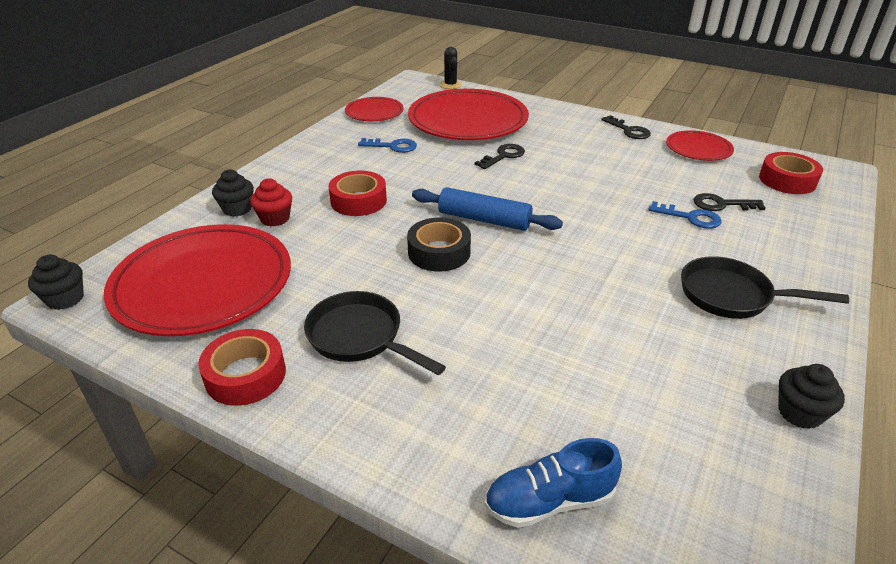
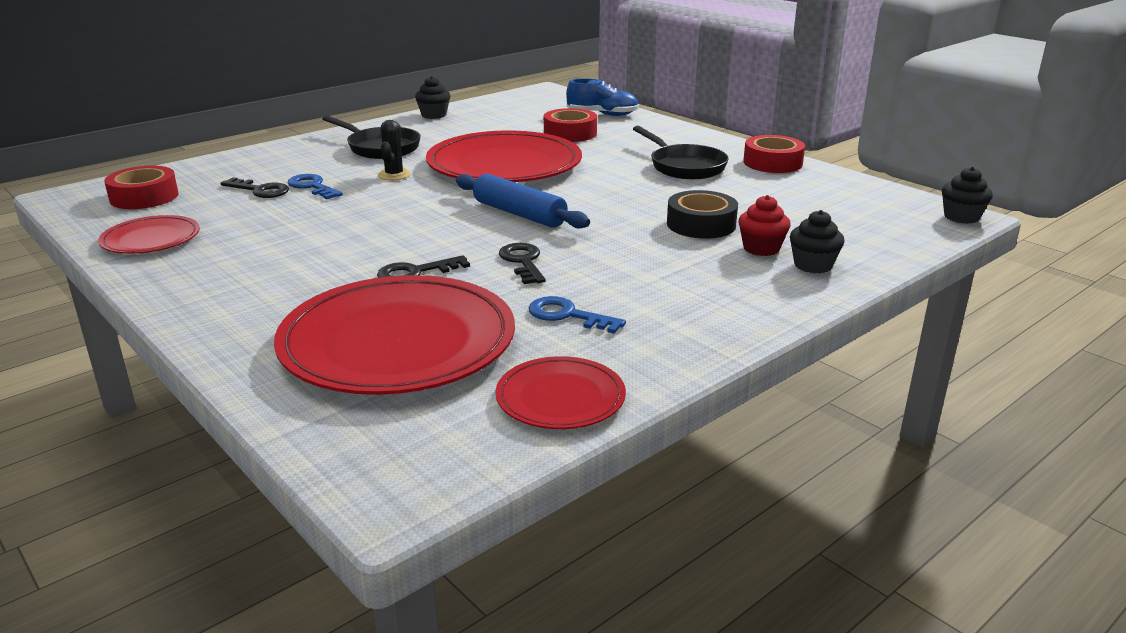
camera: 160 degrees left, 10 degrees down
red plate [104,224,291,336] -> red plate moved to [426,131,582,182]
red tape [328,170,387,216] -> red tape moved to [544,108,597,142]
black tape [407,217,471,272] -> black tape moved to [667,190,738,238]
black cactus [440,47,462,89] -> black cactus moved to [378,120,411,180]
black key [601,115,651,139] -> black key moved to [499,243,545,284]

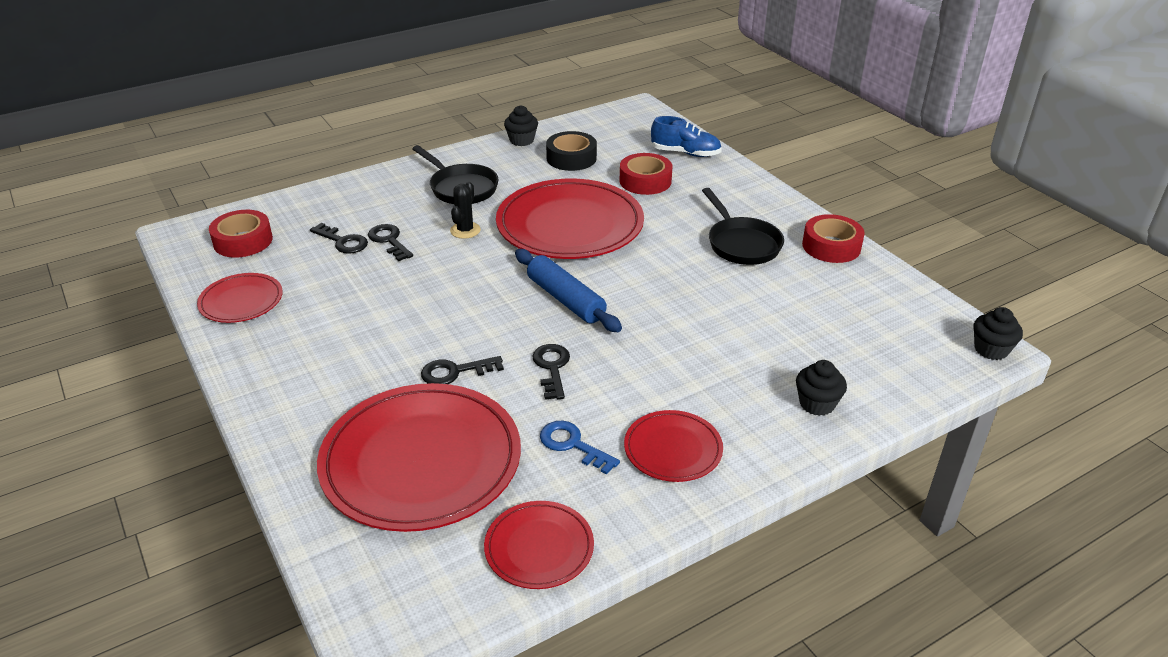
camera: 10 degrees right, 10 degrees up
blue key [287,174,343,199] -> black key [368,224,413,261]
black tape [667,190,738,238] -> black tape moved to [546,131,597,171]
red cupcake [738,195,791,256] -> none
none -> red plate [624,410,723,482]

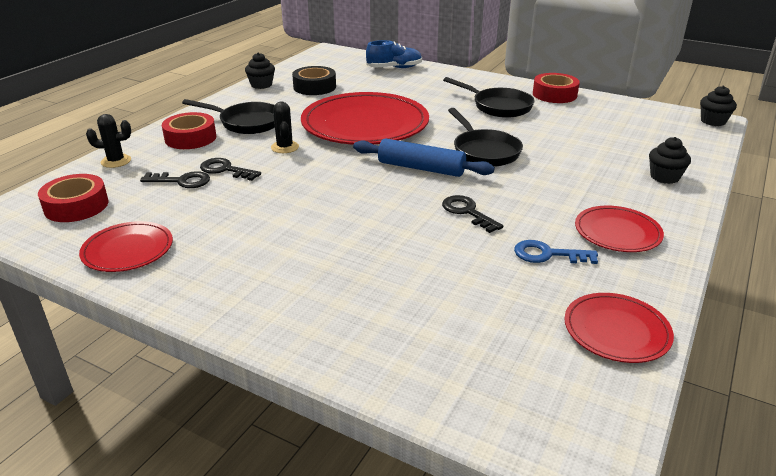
camera: 30 degrees left, 5 degrees down
red plate [317,383,521,532] -> none
black key [421,356,504,384] -> none
red tape [620,153,672,195] -> red tape moved to [162,112,217,149]
none -> black cactus [86,114,131,168]
none -> black pan [448,108,523,167]

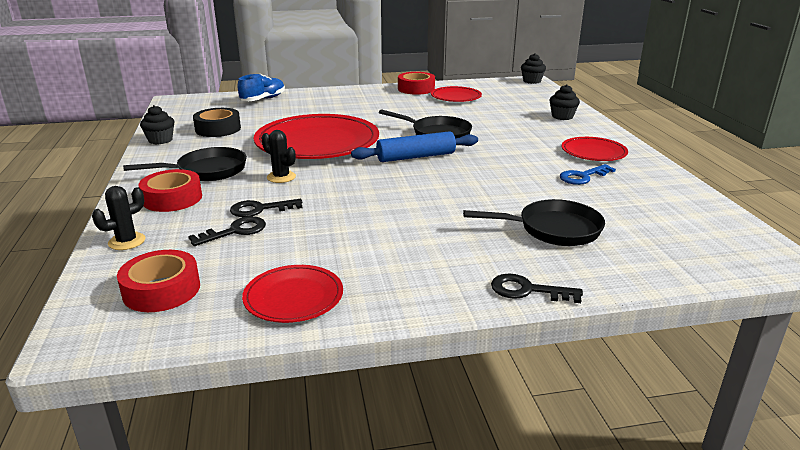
camera: 40 degrees left, 5 degrees down
black key [442,195,503,233] -> black key moved to [491,274,583,303]
black pan [443,77,535,118] -> black pan moved to [463,199,605,246]
red plate [564,293,674,363] -> red plate moved to [431,86,482,102]

